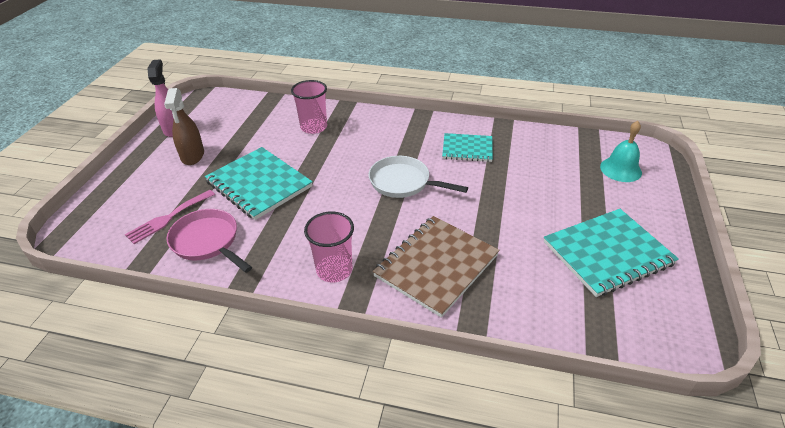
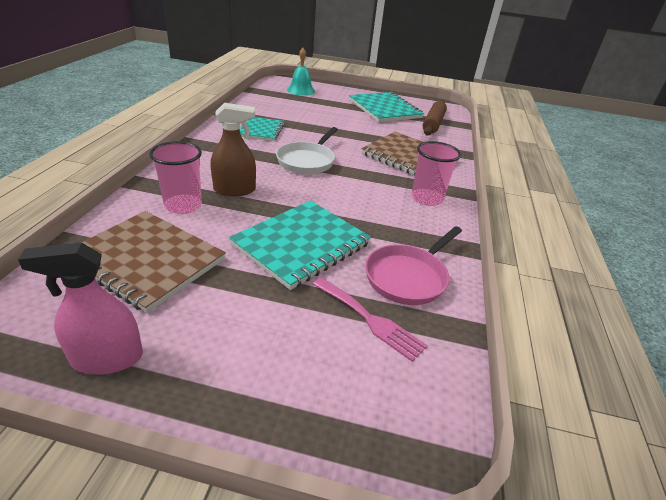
camera: 95 degrees left, 5 degrees down
brown spray bottle [164,88,204,165] -> brown spray bottle moved to [210,103,256,196]
none -> brown notebook [82,211,226,313]
none -> brown rolling pin [423,100,447,135]

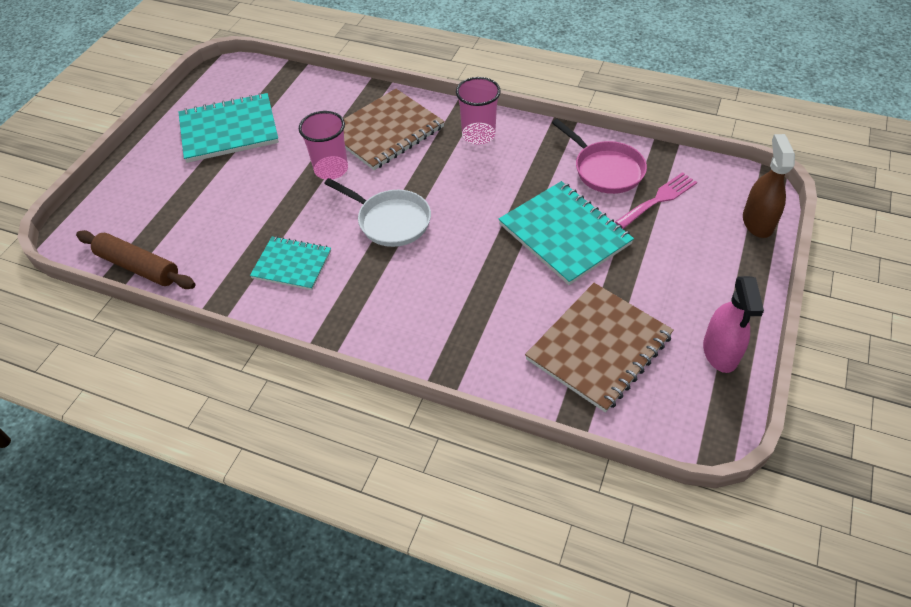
camera: 75 degrees left, 15 degrees up
pink cup [149,141,202,214] -> pink cup moved to [299,111,348,180]
brown spray bottle [210,103,256,196] -> brown spray bottle moved to [743,134,795,238]
turquoise bell [287,48,315,96] -> none
brown rolling pin [423,100,447,135] -> brown rolling pin moved to [76,230,195,289]

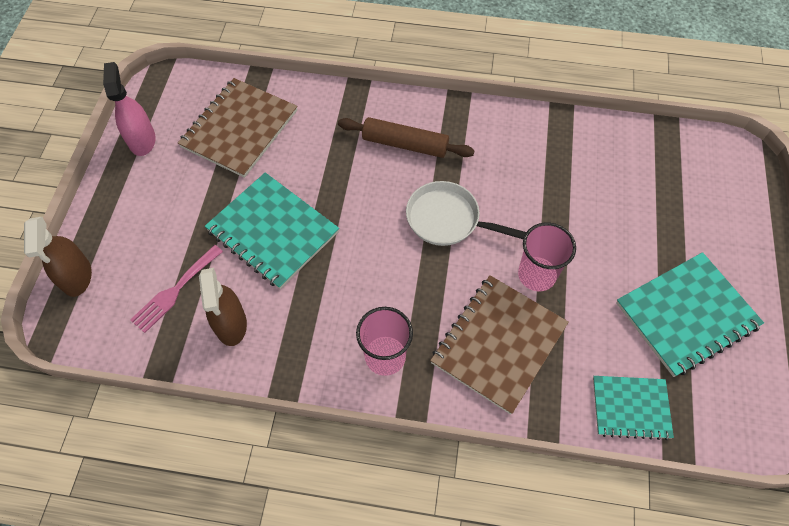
camera: 165 degrees right, 10 degrees up
brown rolling pin [76,230,195,289] -> brown rolling pin moved to [338,117,475,158]
turquoise notebook [250,236,331,290] -> turquoise notebook moved to [593,376,674,440]
pink pan [552,119,647,194] -> brown spray bottle [199,268,247,346]

